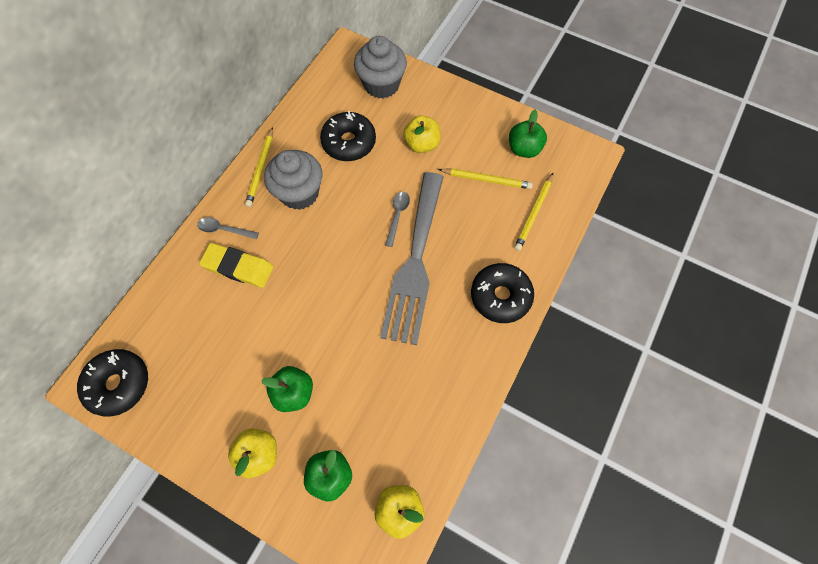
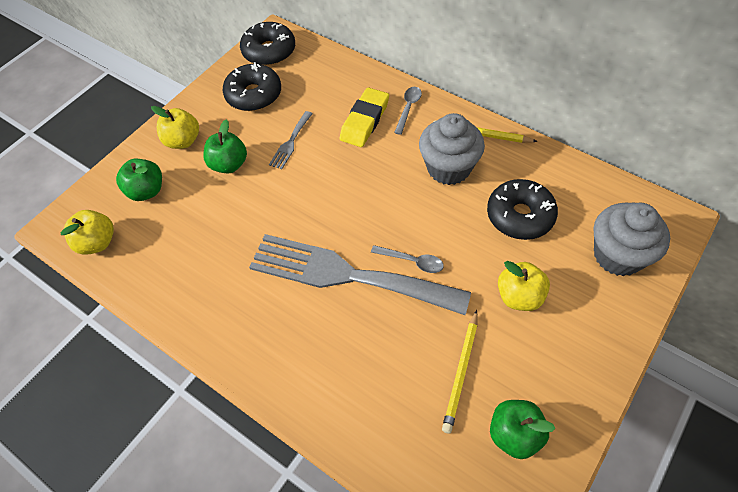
camera: 100 degrees right, 10 degrees down
black donut [471,263,534,323] -> black donut moved to [223,62,281,111]
yellow pencil [514,173,553,251] -> none
none -> grey fork [269,111,313,169]

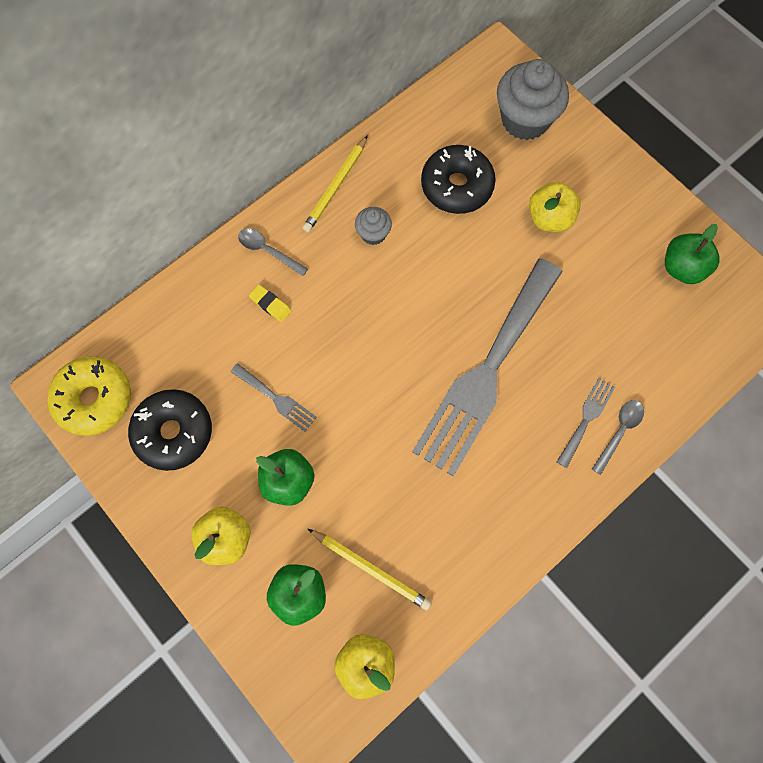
camera: 80 degrees left, 15 degrees up
black donut [240,22,295,66] -> yellow donut [47,356,131,436]
yellow eraser [340,87,389,147] -> yellow eraser [249,284,291,322], size x0.50
grey spoon [371,245,444,273] -> grey spoon moved to [592,400,644,475]
grey cupcake [419,113,485,185] -> grey cupcake [355,207,392,245], size x0.50
yellow pencil [442,310,478,433] -> yellow pencil moved to [308,529,432,610]
none -> grey fork [557,378,615,468]

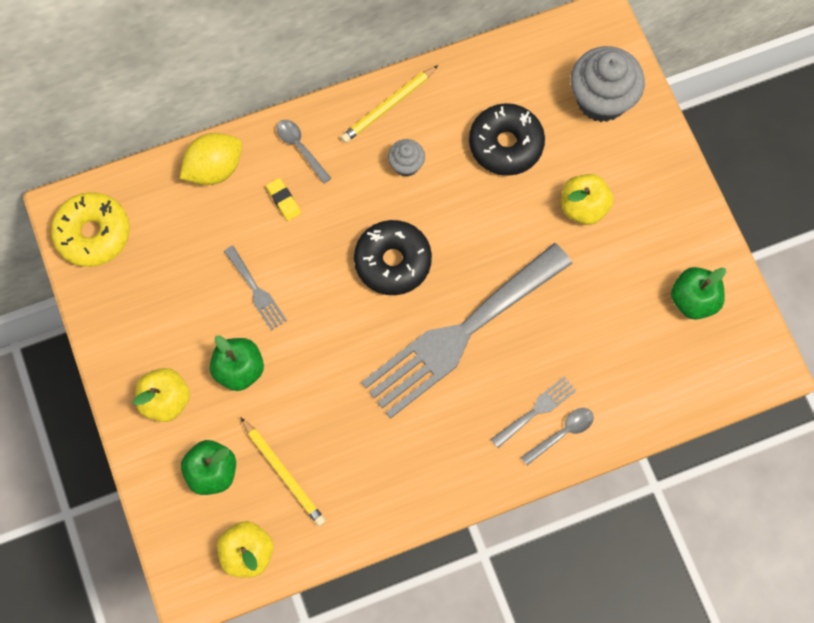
camera: 20 degrees right, 0 degrees up
black donut [128,389,212,471] -> black donut moved to [354,220,432,295]
none -> yellow lemon [180,133,242,185]

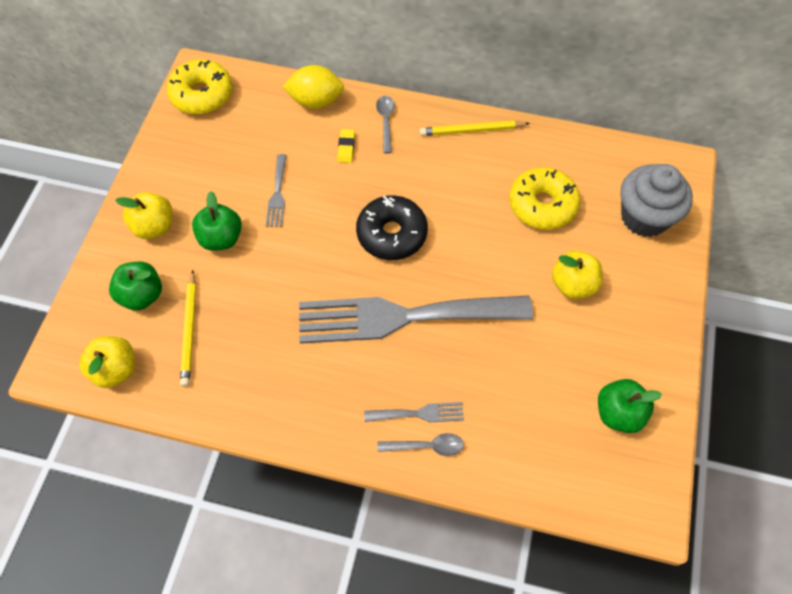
camera: 35 degrees right, 10 degrees down
grey cupcake [388,139,425,176] -> none
black donut [469,103,545,176] -> yellow donut [509,167,580,230]

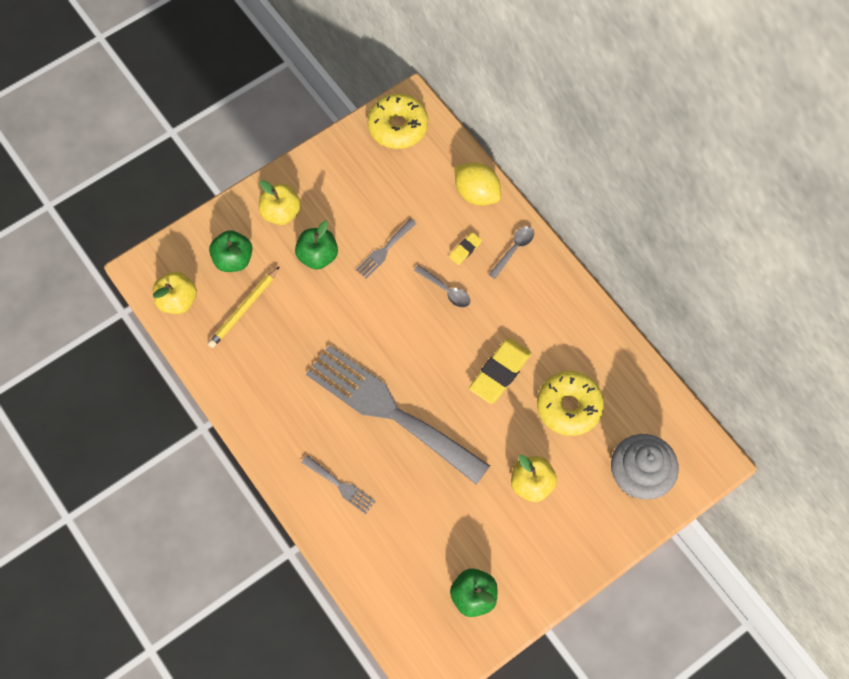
camera: 40 degrees right, 5 degrees up
black donut [356,196,428,260] -> none
grey spoon [377,433,464,456] -> grey spoon moved to [414,265,470,308]
yellow pencil [420,120,530,136] -> none
none -> yellow eraser [469,338,532,404]

